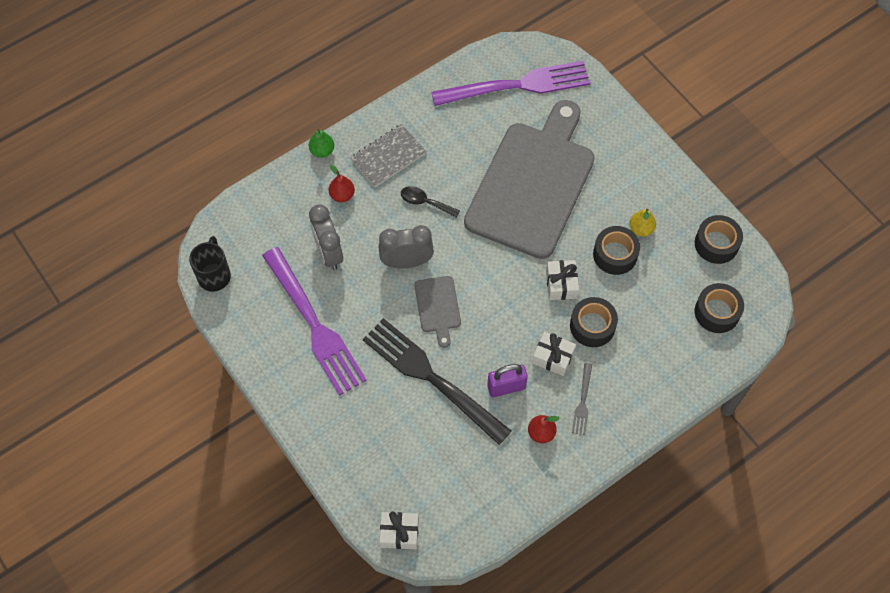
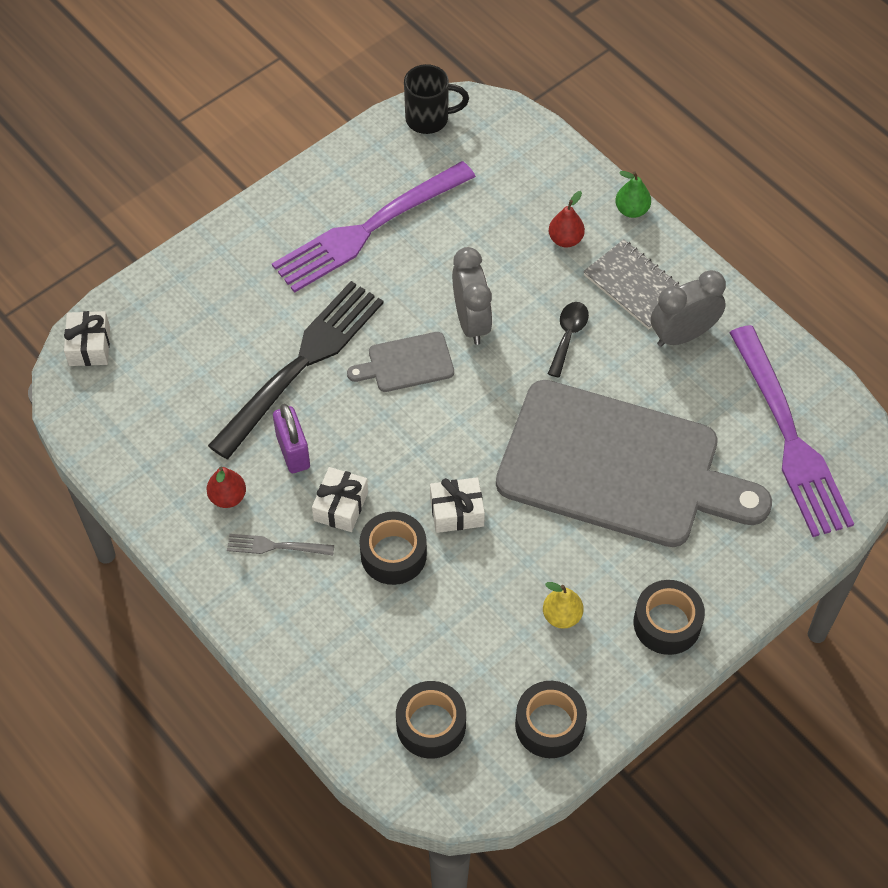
camera: 85 degrees right, 5 degrees down
grey clock [309,205,343,270] -> grey clock moved to [651,270,726,347]
black tape [593,226,640,275] -> black tape moved to [634,580,705,655]

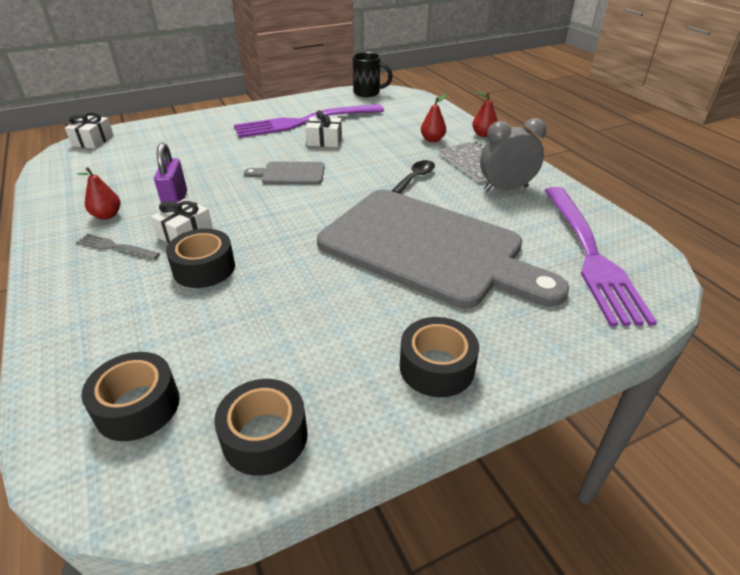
camera: 15 degrees right, 20 degrees down
black fork [208,281,384,459] -> none
white gift [430,477,485,533] -> white gift moved to [305,110,342,147]
grey clock [452,247,492,345] -> none
yellow pear [543,582,583,629] -> none
green pear [615,171,651,218] -> red pear [472,91,498,137]

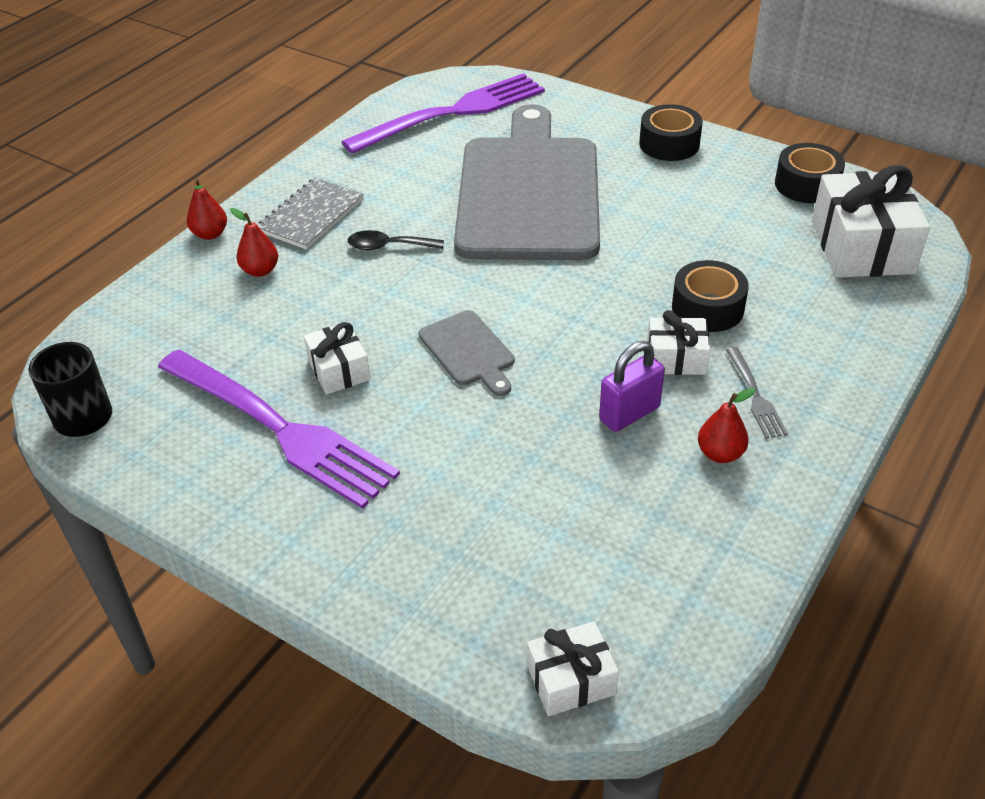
camera: 120 degrees left, 5 degrees up
black tape [81,352,180,441] -> white gift [812,166,930,278]
grey clock [480,118,547,191] -> none

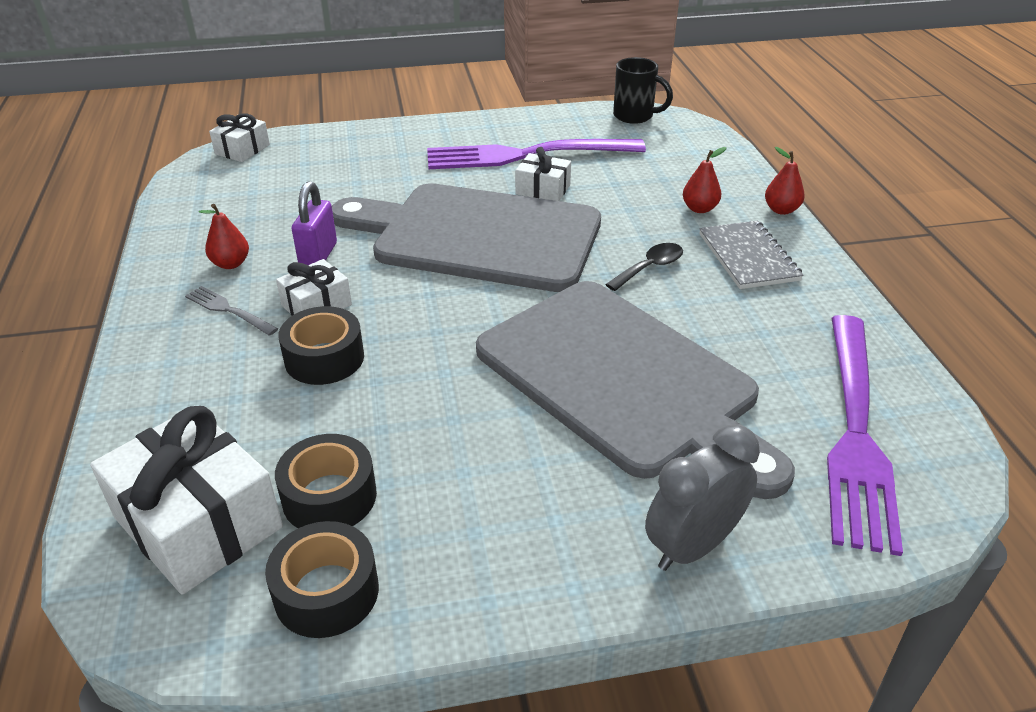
camera: 135 degrees right, 5 degrees down
grey cutting board [418,310,514,396] -> grey cutting board [332,183,601,292], size x2.47
black tape [639,104,703,161] -> black tape moved to [275,434,377,528]
none -> grey clock [645,425,760,571]

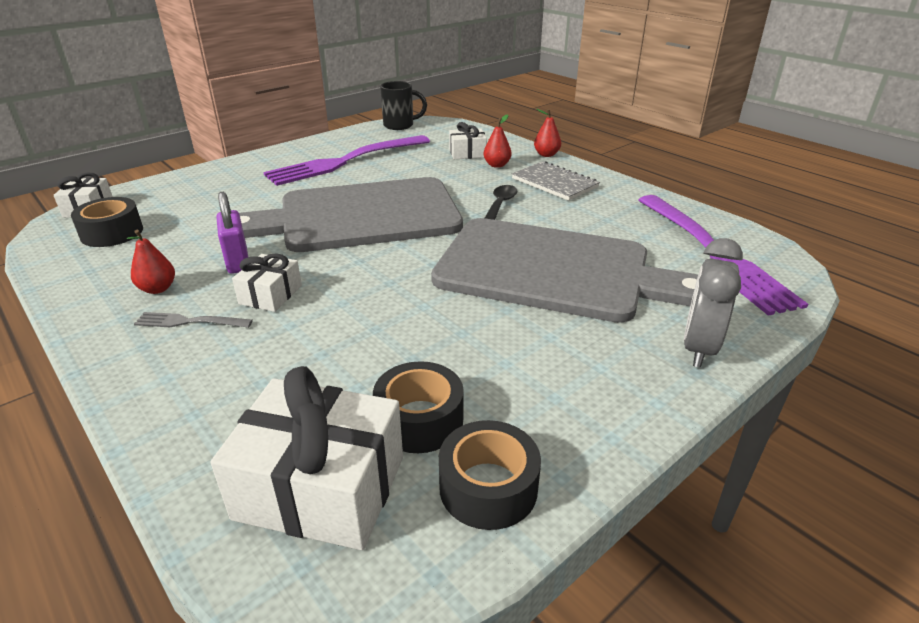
camera: 30 degrees left, 5 degrees down
black tape [278,306,364,385] -> black tape moved to [71,197,143,247]
white gift [515,147,571,201] -> white gift moved to [449,122,487,159]

